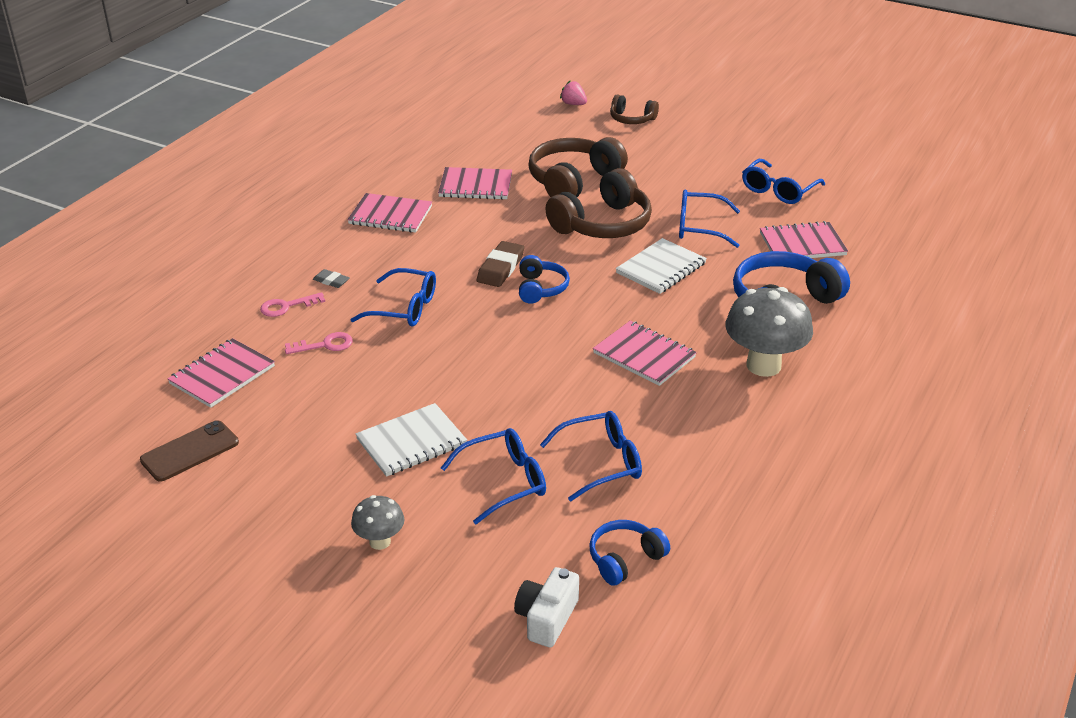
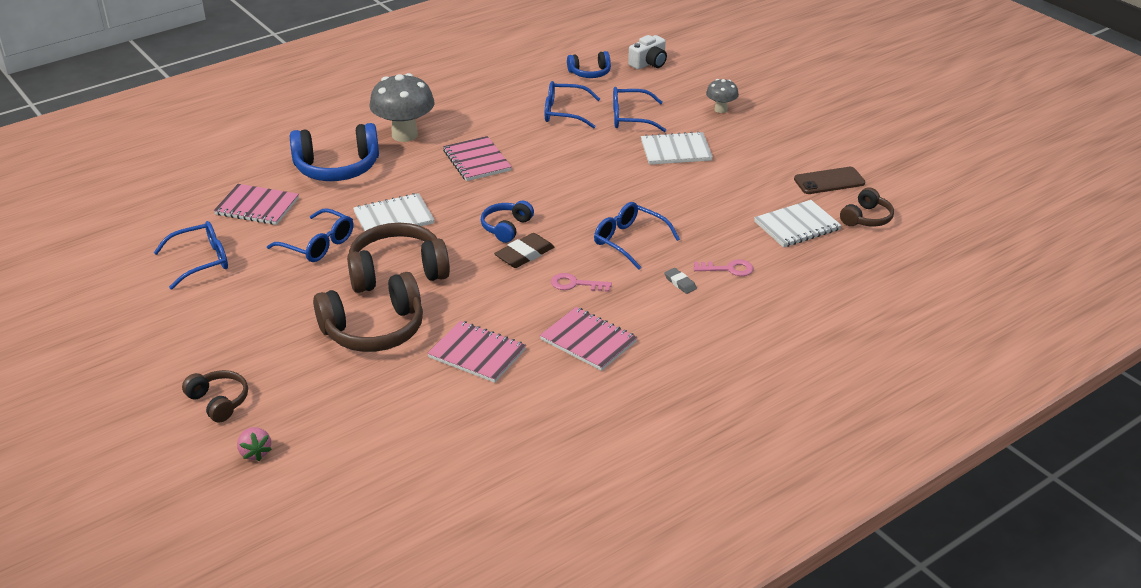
camera: 155 degrees left, 0 degrees up
pink notebook [168,338,275,408] -> white notebook [754,200,842,248]
pink key [285,332,353,354] -> pink key moved to [551,273,612,292]
none -> brown headphones [840,187,894,226]

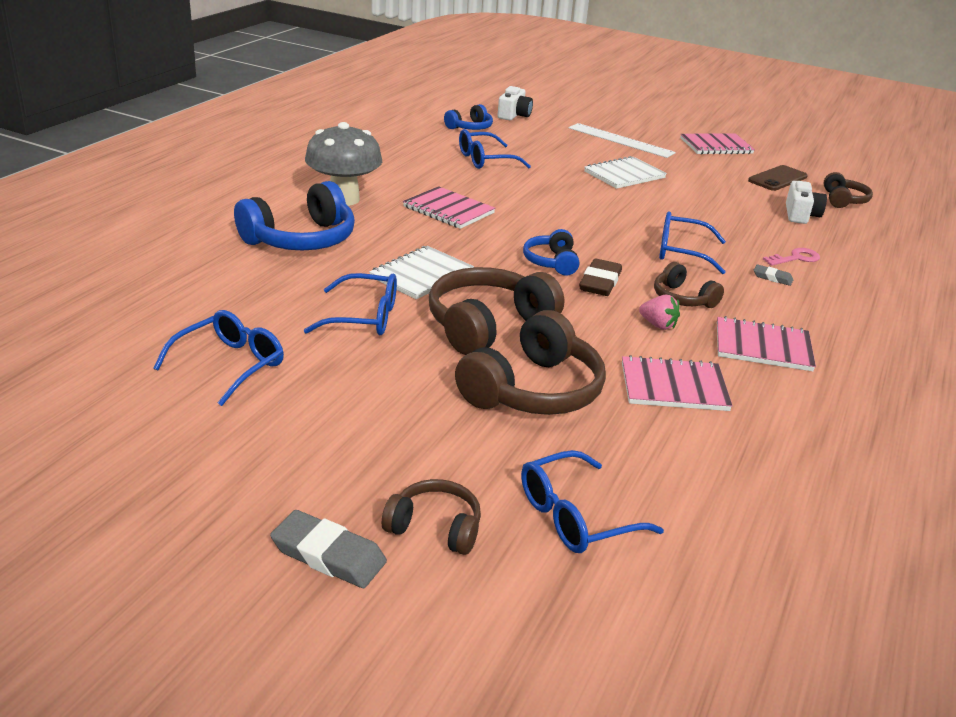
camera: 30 degrees left, 5 degrees down
pink notebook [214,184,299,225] -> pink notebook moved to [680,133,755,155]
pink strawberry [237,427,272,461] -> pink strawberry moved to [639,295,680,330]
pink key [551,273,612,292] -> brown headphones [654,262,724,308]
blue glasses [613,87,666,132] -> blue glasses moved to [521,450,664,553]
grey mushroom [706,79,739,113] -> white ruler [569,123,676,158]
white notebook [754,200,842,248] -> white camera [786,181,827,224]
none -> grey eraser [270,510,387,588]

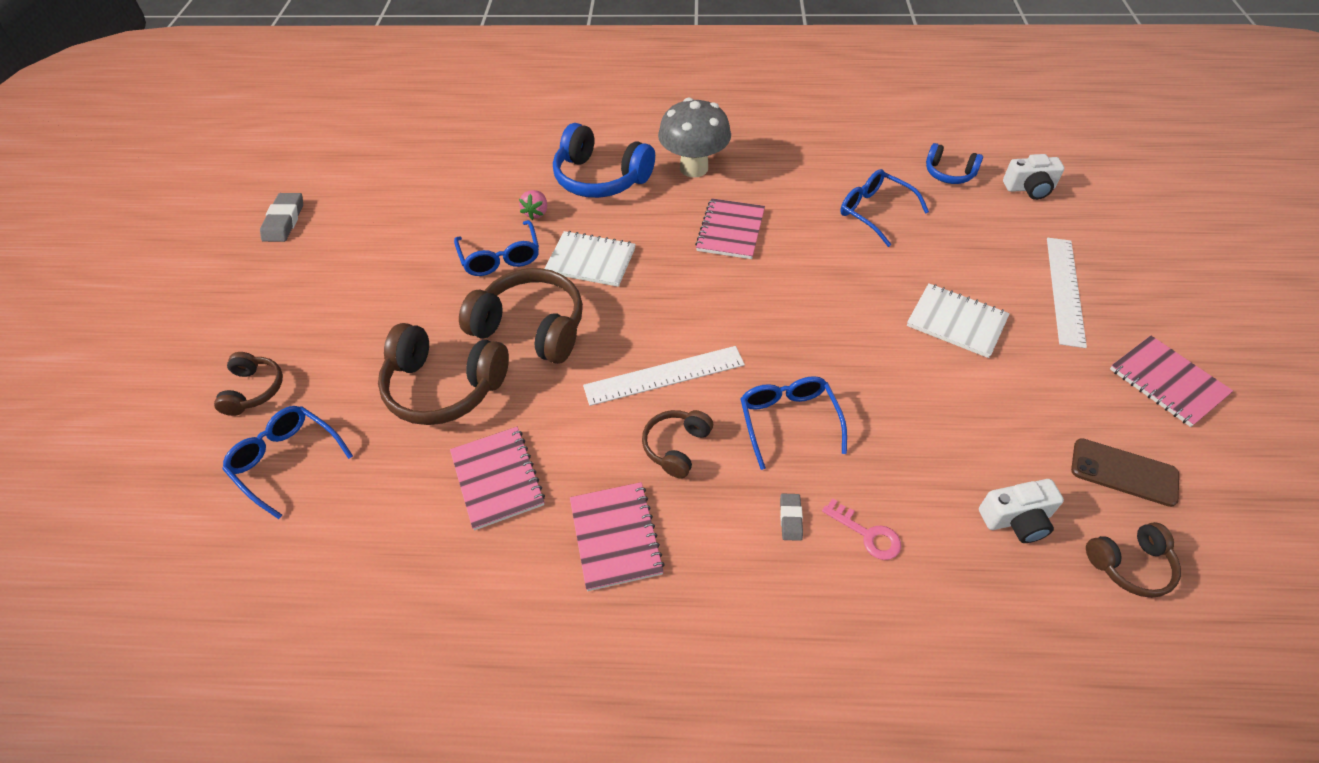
camera: 70 degrees right, 20 degrees up
blue glasses [153,310,284,406] -> none
grey eraser [270,510,387,588] -> grey eraser moved to [260,193,303,242]
blue headphones [523,229,579,276] -> none
brown eraser [579,258,622,296] -> white ruler [583,346,745,406]
pink strawberry [639,295,680,330] -> pink strawberry moved to [519,190,547,220]

